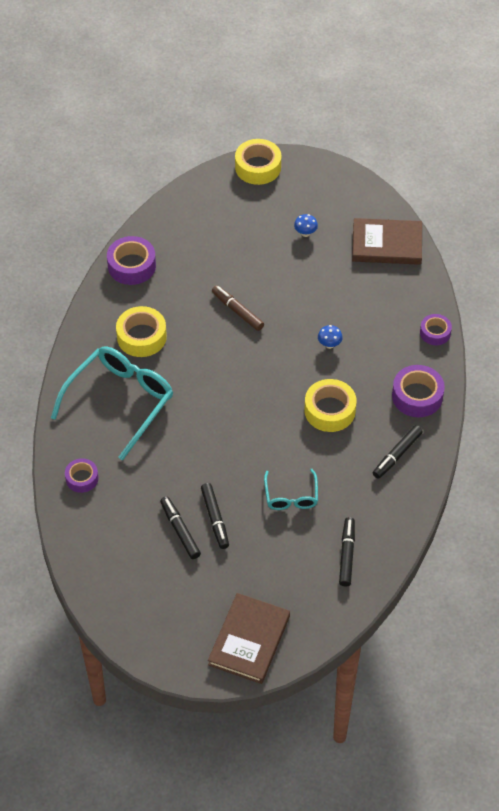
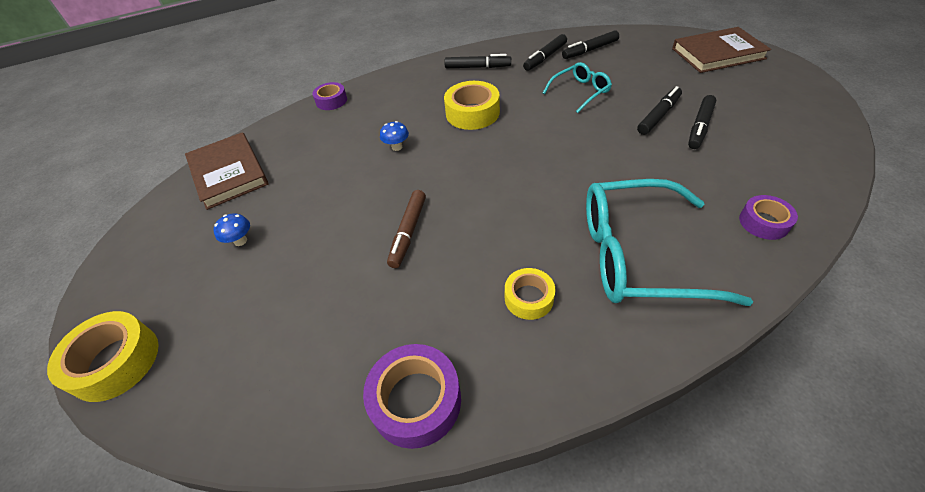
camera: 120 degrees left, 5 degrees down
yellow tape [116,306,167,357] -> yellow tape [505,268,556,320], size x0.62
purple tape [392,365,445,417] -> none
none -> black marker [523,34,567,71]

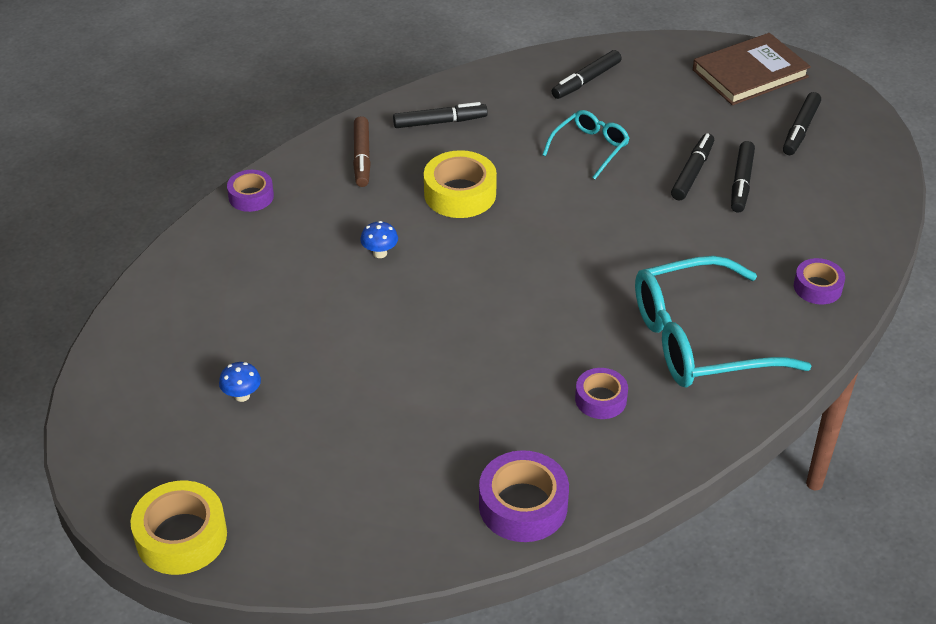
camera: 20 degrees left, 5 degrees down
brown book [185,132,269,210] -> none
brown marker [387,190,426,268] -> brown marker moved to [353,116,371,187]
yellow tape [505,268,556,320] -> purple tape [575,368,628,419]
black marker [523,34,567,71] -> black marker moved to [783,92,821,155]

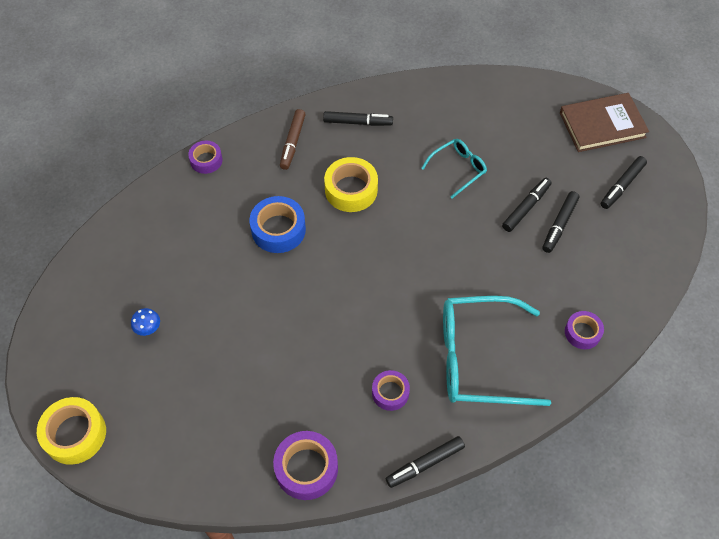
camera: 15 degrees right, 15 degrees up
blue mushroom [360,221,398,258] -> blue tape [249,196,306,253]
black marker [552,50,622,99] -> black marker moved to [385,436,465,488]

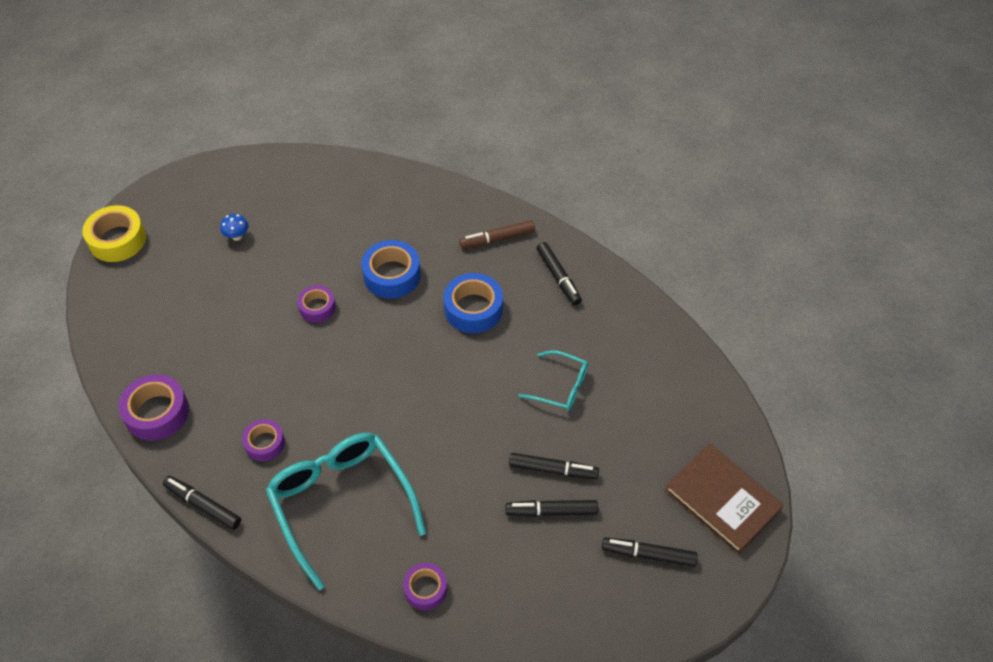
camera: 60 degrees right, 5 degrees down
purple tape [188,141,222,174] -> purple tape moved to [297,285,336,323]
yellow tape [324,157,378,212] -> blue tape [444,273,503,333]

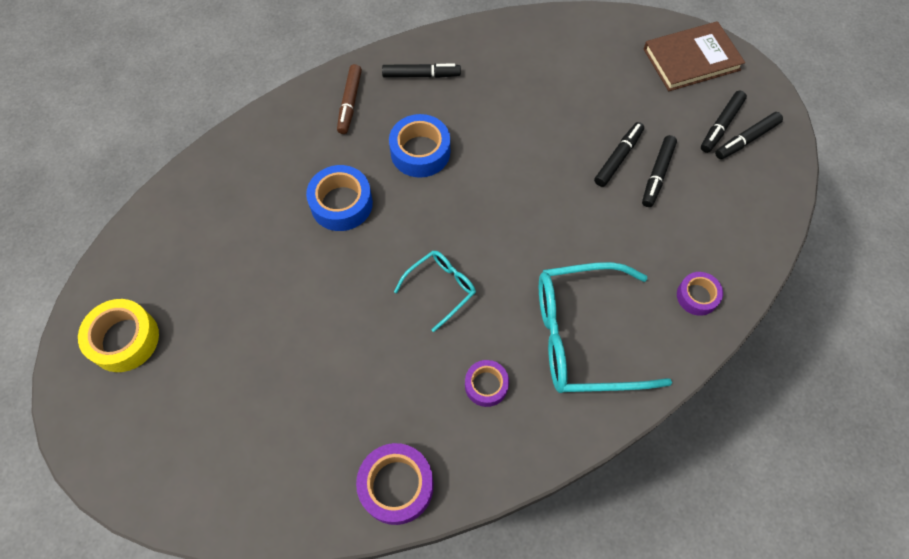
camera: 65 degrees left, 10 degrees up
yellow tape [82,205,146,262] -> yellow tape moved to [78,299,159,372]
black marker [163,476,241,530] -> black marker moved to [715,112,783,159]
blue mushroom [220,214,248,241] -> none
purple tape [297,285,336,323] -> none
turquoise glasses [518,350,588,411] -> turquoise glasses moved to [394,251,476,332]

